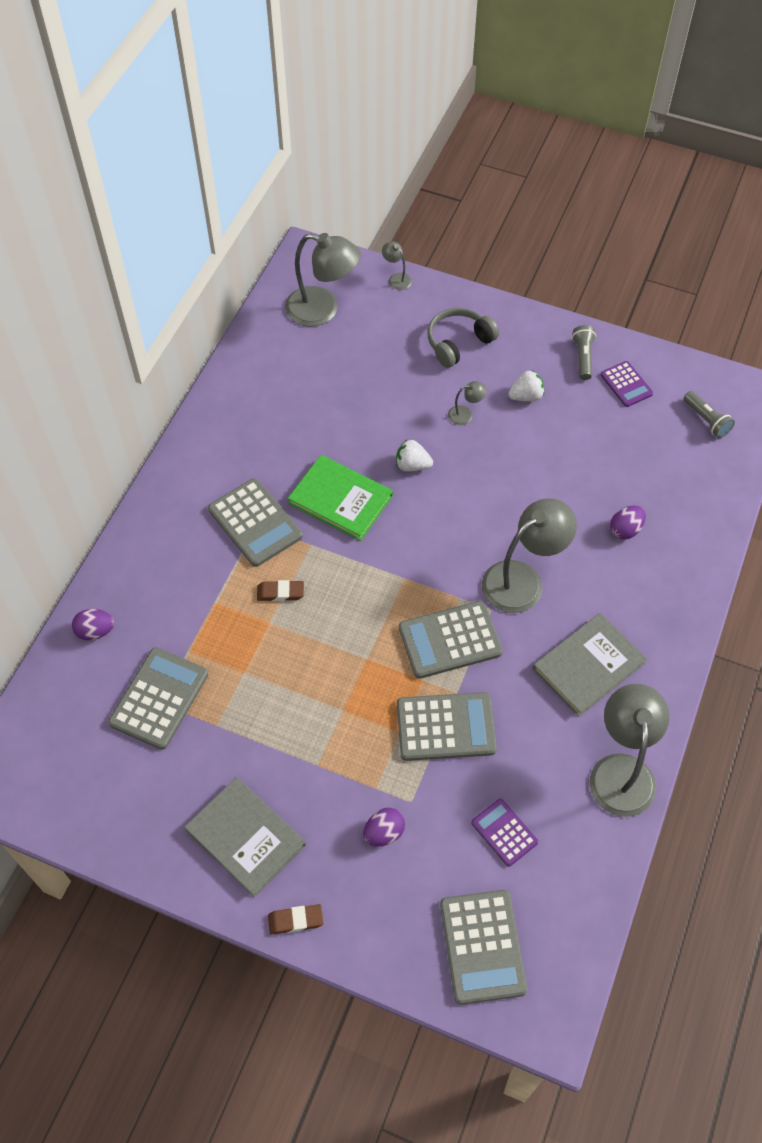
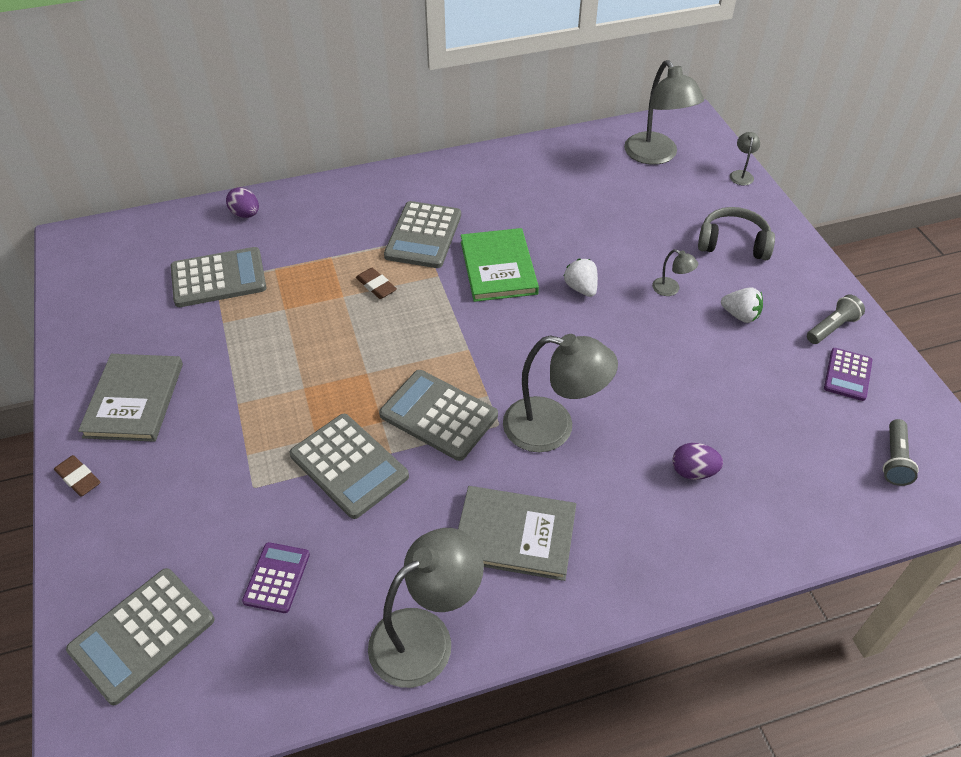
camera: 50 degrees right, 10 degrees down
purple egg [363,808,405,846] -> none

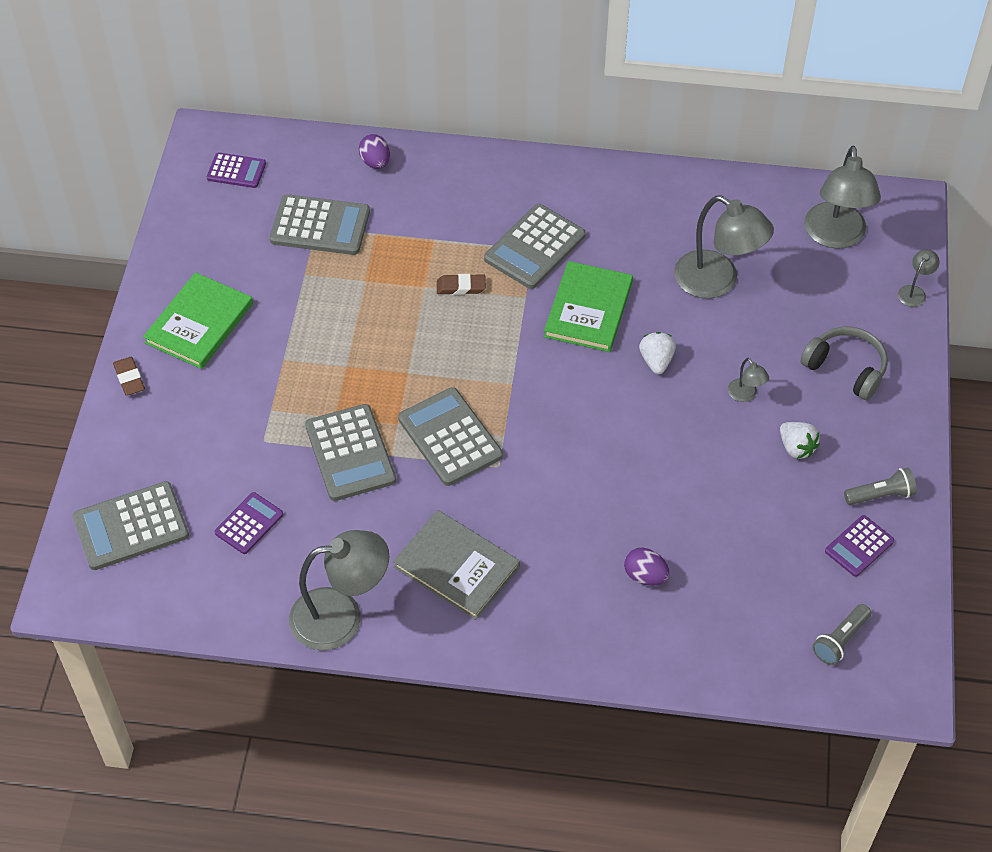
camera: 25 degrees right, 5 degrees up
grey book [78,354,183,442] -> green book [143,272,253,369]
brown eraser [356,268,397,299] -> brown eraser turned 75 degrees counterclockwise [437,274,486,295]
grey lamp [503,334,618,452] -> grey lamp moved to [674,196,774,298]
none -> purple calculator [207,152,266,188]

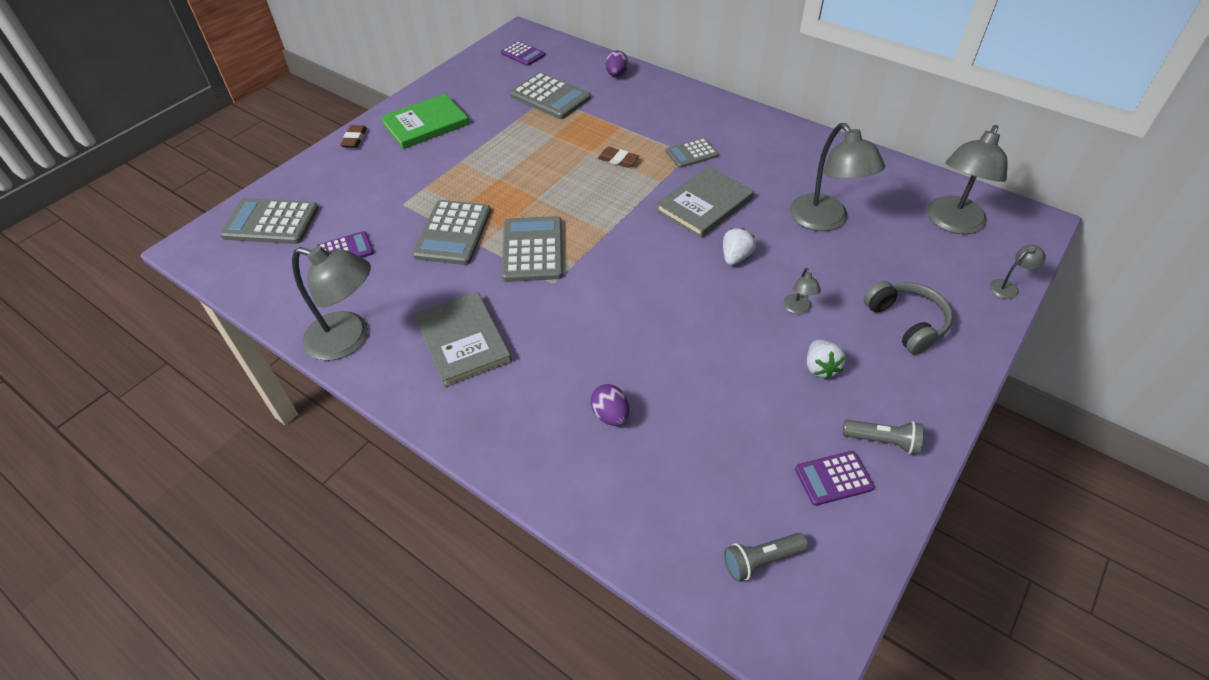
camera: 30 degrees right, 5 degrees down
grey calculator [484,204,586,289] -> grey calculator [666,138,719,168], size x0.59
green book [544,261,633,352] -> grey book [656,166,754,238]

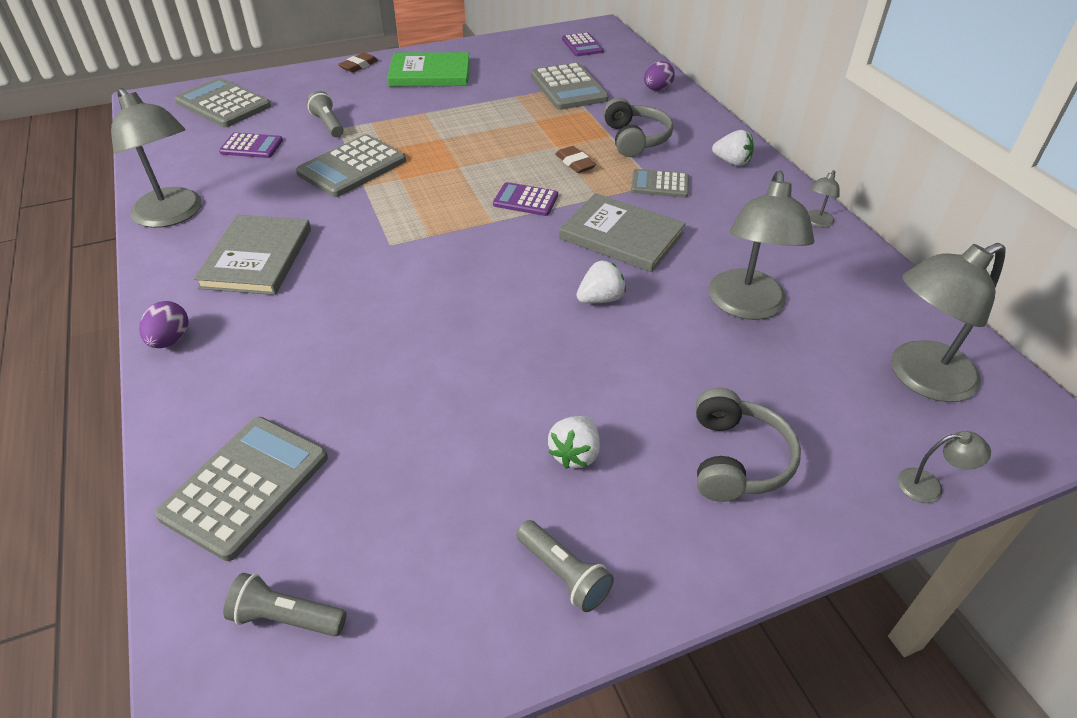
camera: 30 degrees right, 5 degrees down
grey calculator [501,216,563,282] -> grey calculator moved to [155,417,328,561]
purple egg [591,384,629,426] -> purple egg moved to [139,301,188,348]
grey book [656,166,754,238] -> grey book turned 45 degrees clockwise [559,193,685,272]
grey lamp [783,268,821,315] -> grey lamp moved to [808,170,840,228]
purple calculator [795,451,874,506] -> purple calculator moved to [493,182,558,216]
none -> grey flashlight [306,91,344,137]
none -> grey headphones [603,98,673,157]
none -> white strawberry [712,130,754,166]

